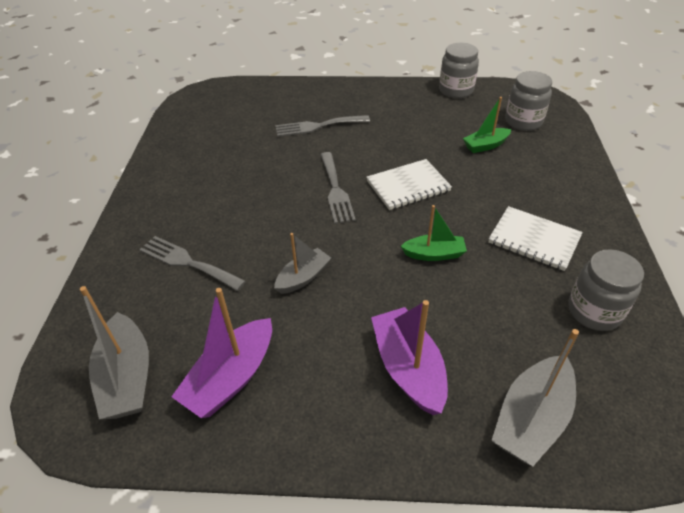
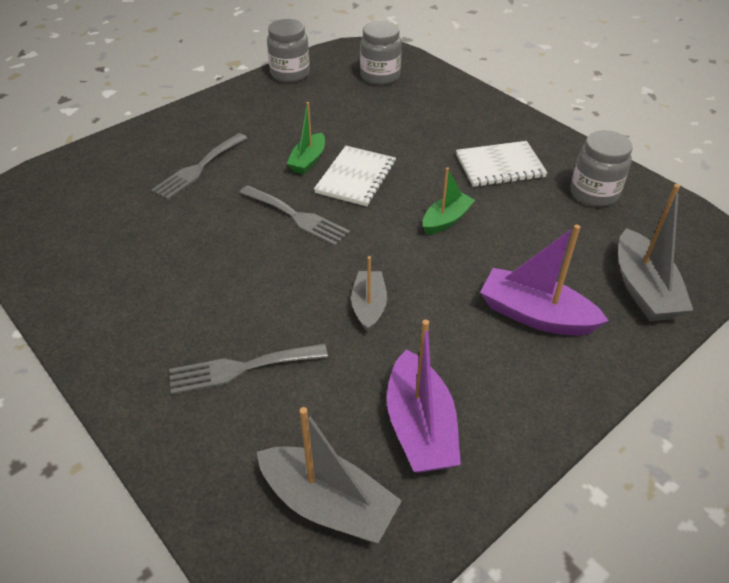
camera: 45 degrees left, 0 degrees up
green boat [463,97,512,153] -> green boat moved to [286,102,325,174]

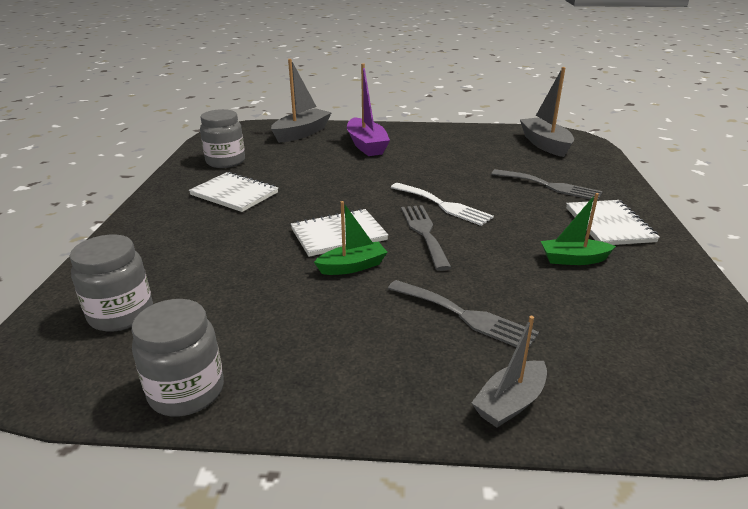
camera: 135 degrees left, 15 degrees down
grey fork [151,133,247,200] -> grey fork turned 45 degrees clockwise [388,280,539,349]
grey boat [351,256,387,333] -> grey boat moved to [471,316,547,428]
purple boat [387,319,461,473] -> none
green boat [423,167,475,235] -> green boat moved to [541,193,616,265]
none -> white fork [391,183,494,226]
none -> white notebook [566,200,660,245]

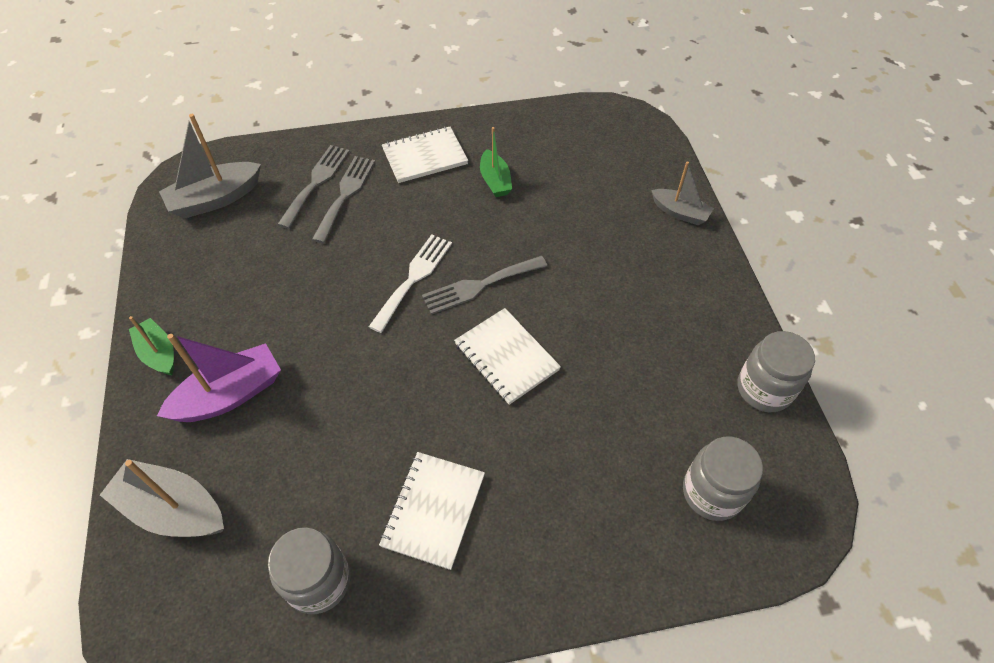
camera: 105 degrees left, 25 degrees up
green boat [314,201,387,275] -> green boat moved to [129,316,174,375]
grey fork [388,280,539,349] -> grey fork moved to [277,145,350,229]

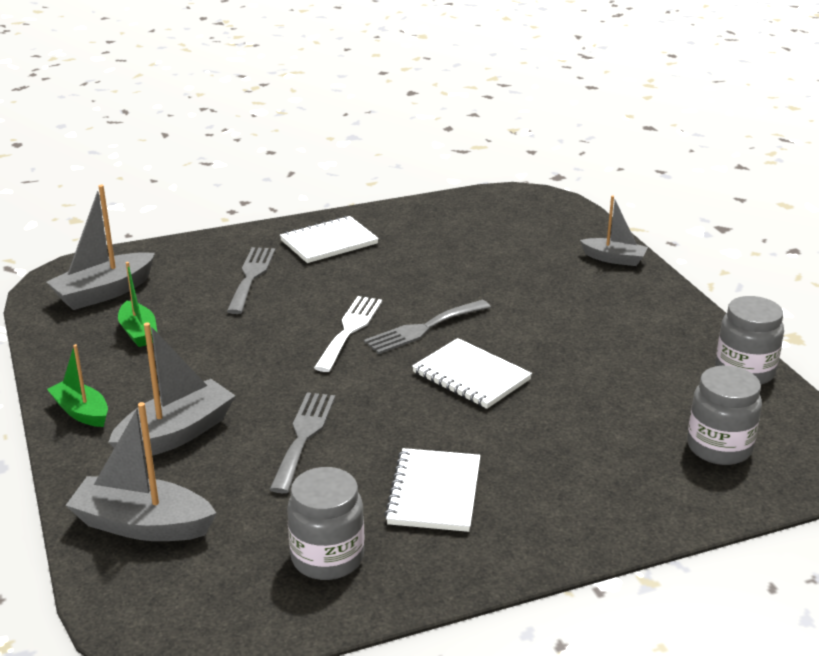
camera: 10 degrees left, 25 degrees down
purple boat [157,334,281,422] -> grey boat [109,322,236,456]
grey fork [277,145,350,229] -> grey fork moved to [269,392,335,493]
green boat [480,127,512,197] -> green boat moved to [118,262,157,347]

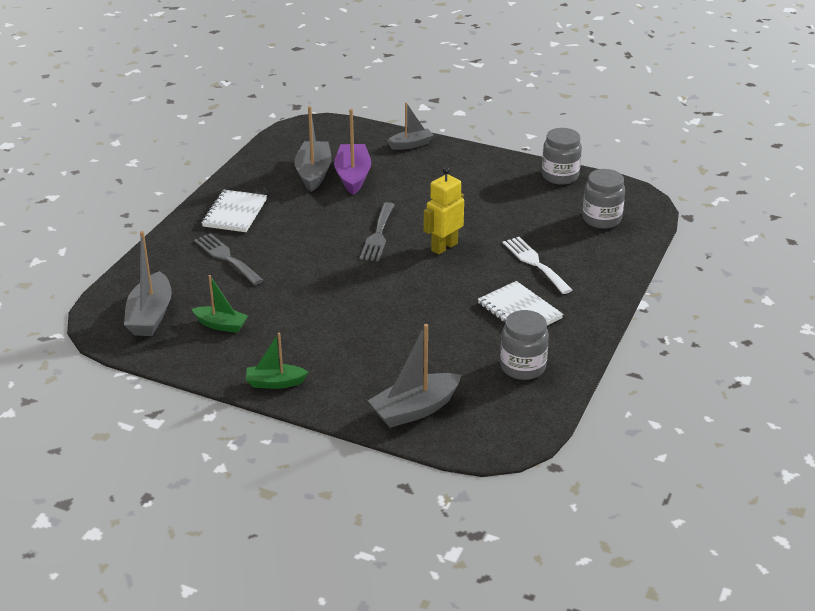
camera: 45 degrees left, 5 degrees up
grey boat [109,322,236,456] -> grey boat moved to [294,106,332,192]
grey fork [269,392,335,493] -> none
white fork [314,296,382,372] -> white fork moved to [503,237,572,294]
white notebook [412,338,532,409] -> yellow robot [424,167,464,255]
none -> purple boat [334,109,371,195]

